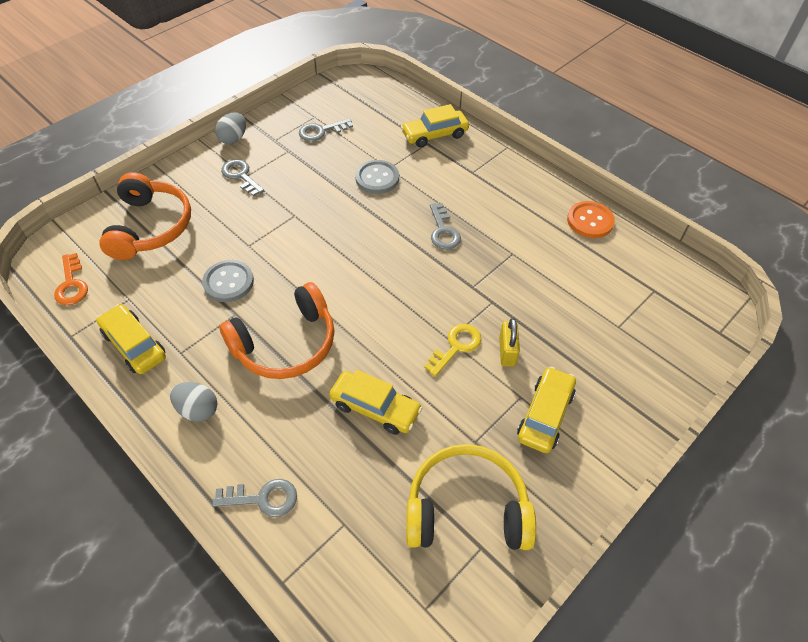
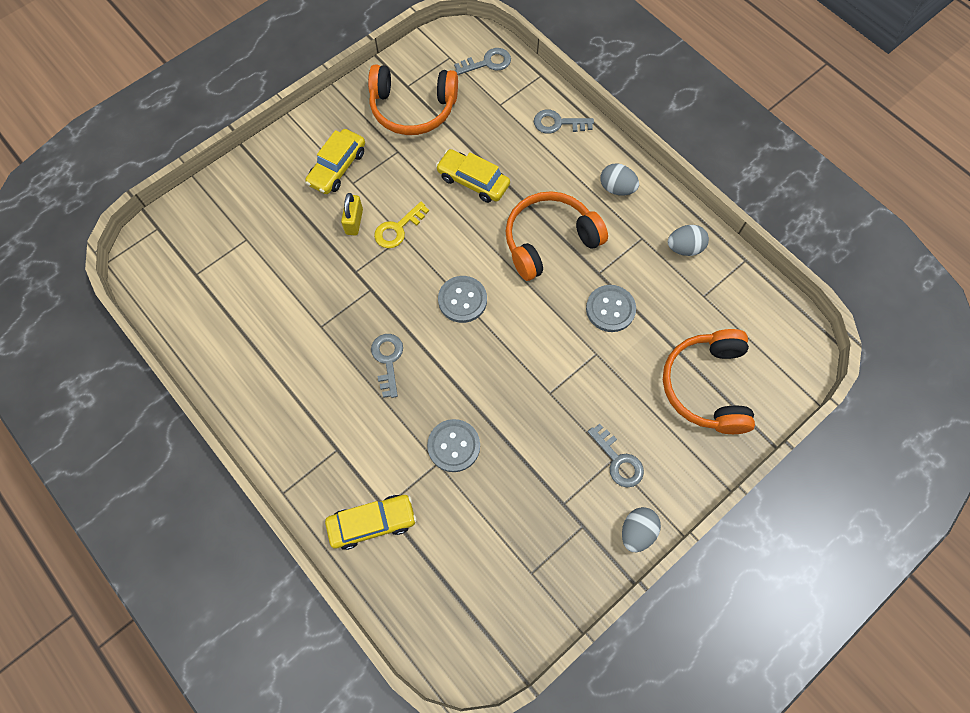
camera: 175 degrees left, 15 degrees up
orange key [54,253,88,305] -> none
yellow car [97,304,166,374] -> grey egg [668,225,709,256]
grey key [299,118,353,142] -> grey key moved to [454,48,511,75]
yellow headphones [406,444,536,550] -> orange headphones [368,64,458,135]
orange button [567,201,615,238] -> none
none -> grey button [438,276,487,323]

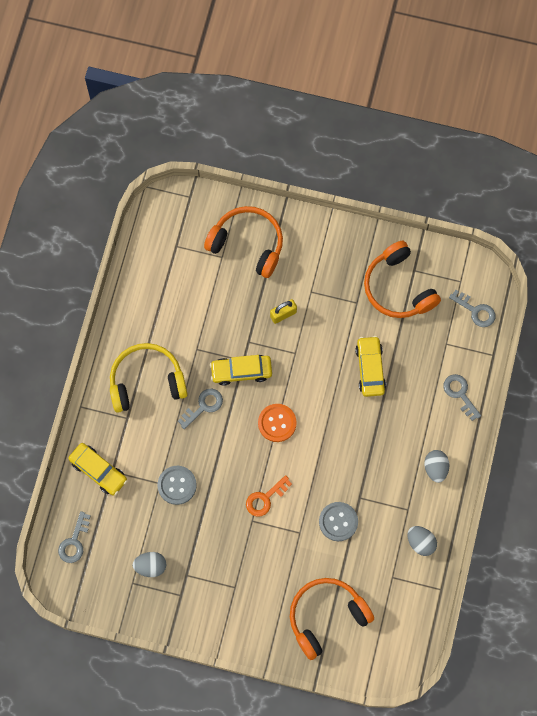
camera: 55 degrees right, 5 degrees up
yellow car [305,129,365,194] -> yellow car moved to [210,355,272,386]
yellow key [374,202,429,248] -> none
grey button [438,276,487,323] -> orange button [258,404,297,442]
orange headphones [505,191,608,281] -> orange headphones moved to [204,206,283,278]
grey key [588,424,644,488] -> grey key moved to [58,511,91,563]
grey egg [622,507,661,552] -> grey egg moved to [133,552,166,577]
none -> yellow headphones [110,343,188,413]
none -> orange key [246,475,292,517]

